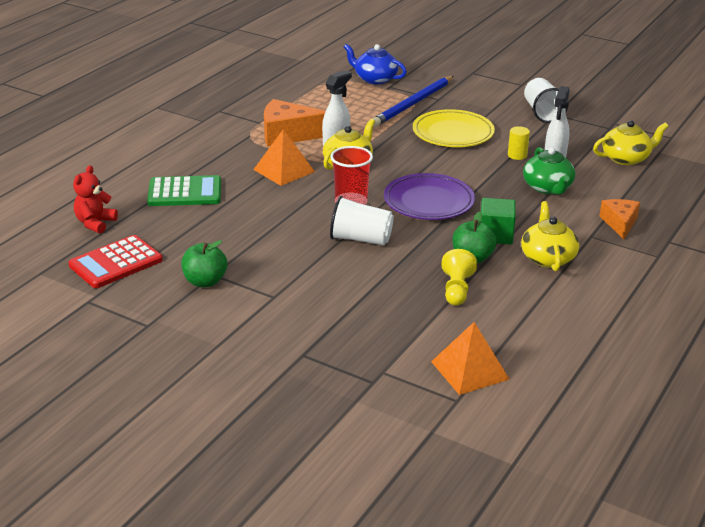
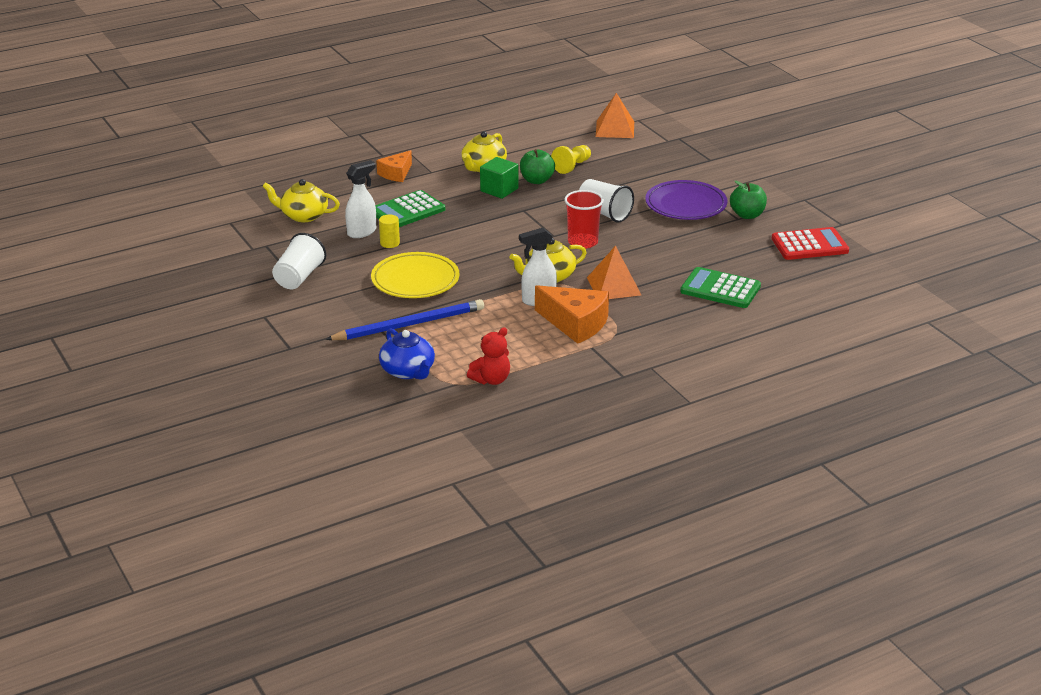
camera: 150 degrees left, 0 degrees up
red teddy bear [73,165,118,234] -> red teddy bear moved to [467,327,510,385]
purple plate [384,173,475,220] -> purple plate moved to [645,180,727,220]
green teapot [523,147,575,195] -> green calculator [375,190,445,227]

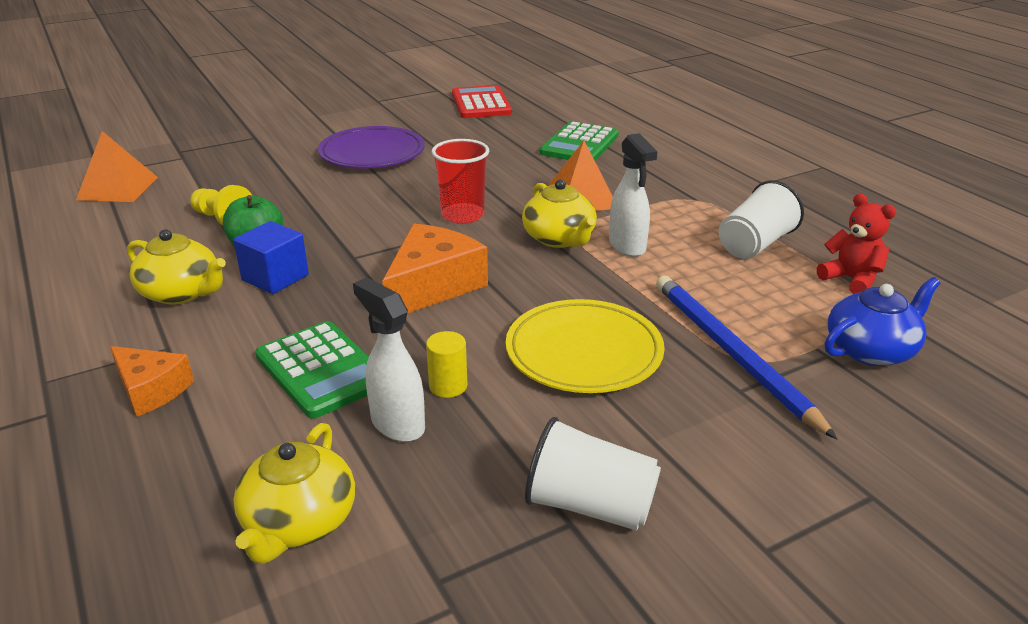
camera: 90 degrees left, 0 degrees up
green cube [480,157,518,199] -> blue cube [233,221,309,294]
orange cheese [535,285,609,344] -> orange cheese moved to [382,224,488,314]
white cup [579,179,634,223] -> white cup moved to [719,180,804,259]
green apple [730,181,767,219] -> none

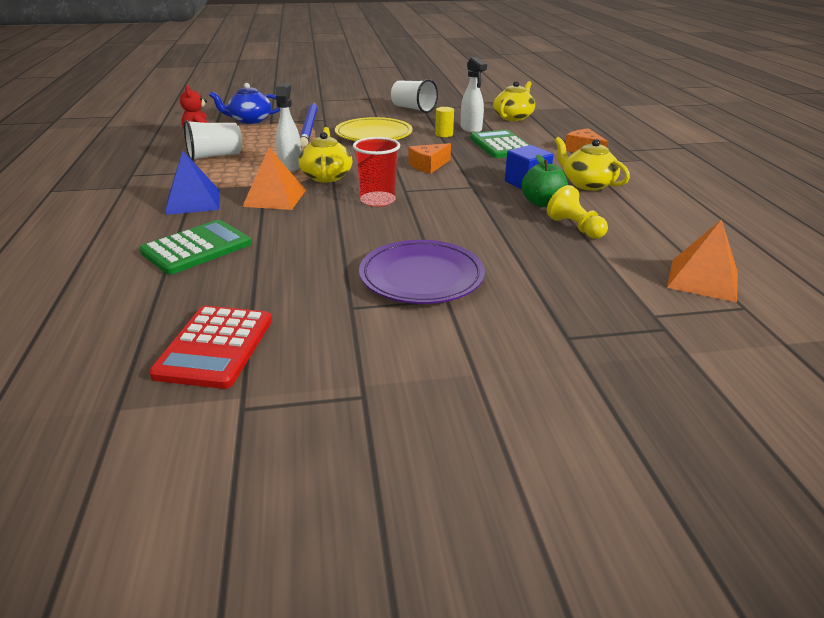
camera: 160 degrees left, 0 degrees up
orange cheese [382,224,488,314] -> orange cheese [409,143,451,174], size x0.62
none -> blue pyramid [165,151,220,215]

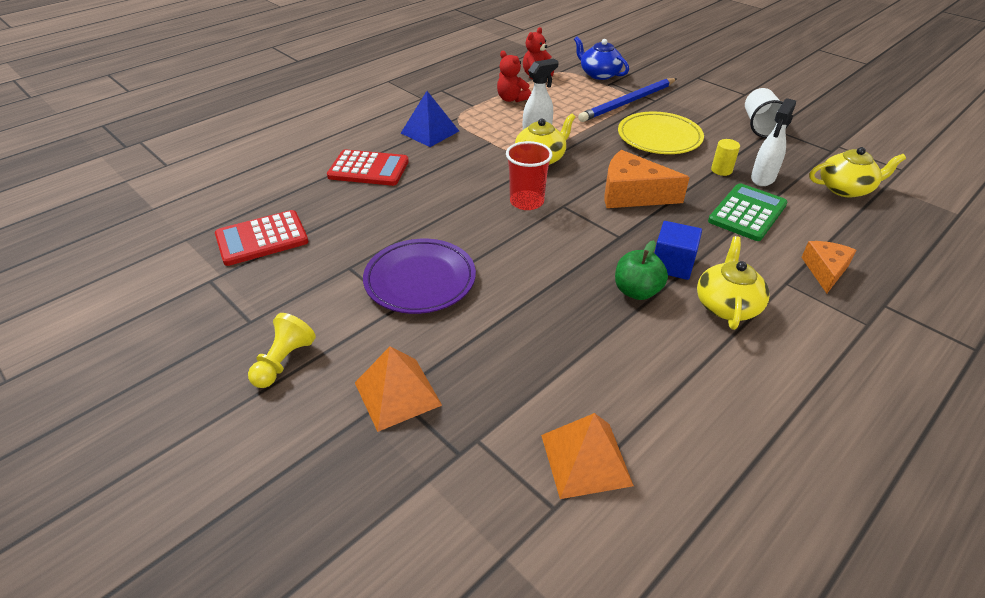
camera: 55 degrees right, 10 degrees up
green calculator [139,220,251,275] -> red calculator [327,149,409,186]
white cup [184,120,242,161] -> red teddy bear [497,51,531,102]
orange pyramid [242,148,306,210] -> orange pyramid moved to [355,346,442,432]
orange cheese [409,143,451,174] -> orange cheese [605,150,690,208], size x1.61
yellow pawn [547,185,608,239] -> yellow pawn moved to [248,313,316,388]

